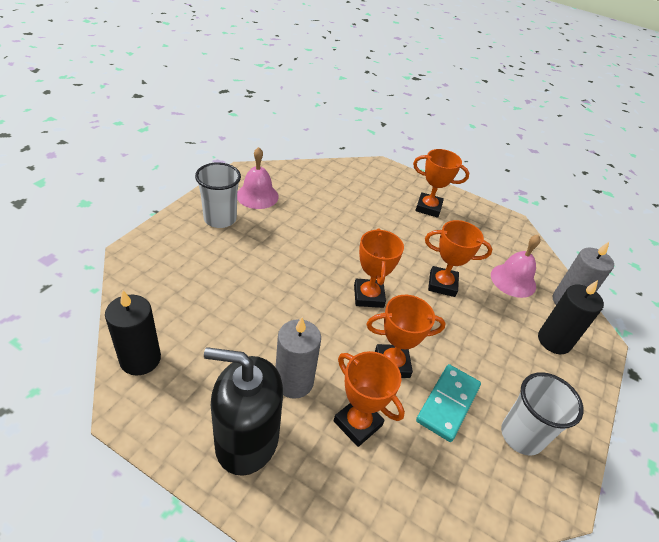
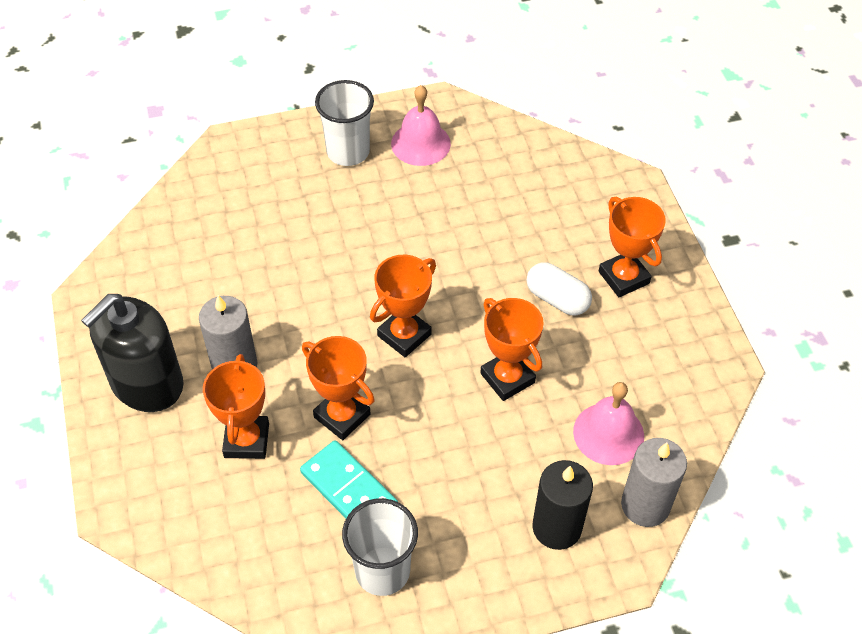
camera: 50 degrees right, 10 degrees up
black candle [105,291,161,376] -> none
black soap dispenser [204,347,283,476] -> black soap dispenser turned 105 degrees counterclockwise [81,294,184,412]
turquoise domino [416,364,481,442] -> turquoise domino turned 60 degrees clockwise [300,440,398,518]
none -> white capsule [527,262,592,316]

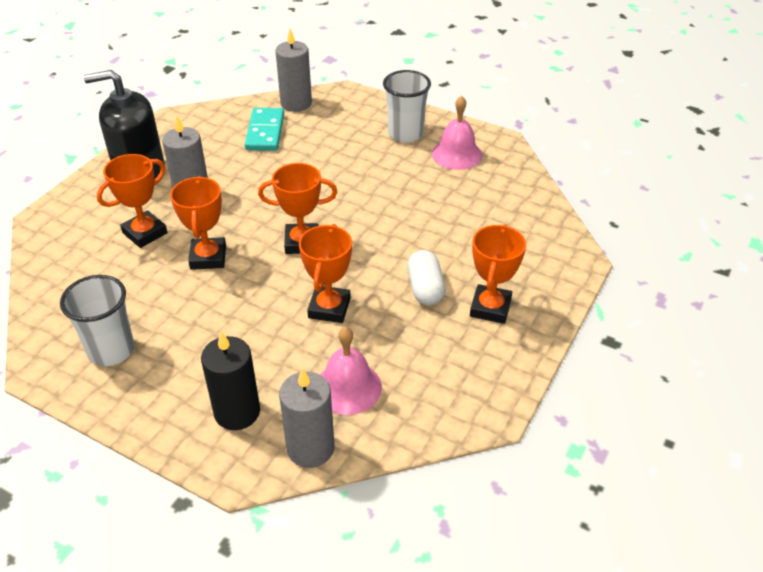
camera: 45 degrees right, 10 degrees down
turquoise domino [300,440,398,518] -> turquoise domino moved to [244,108,284,151]
none -> grey candle [275,29,312,112]

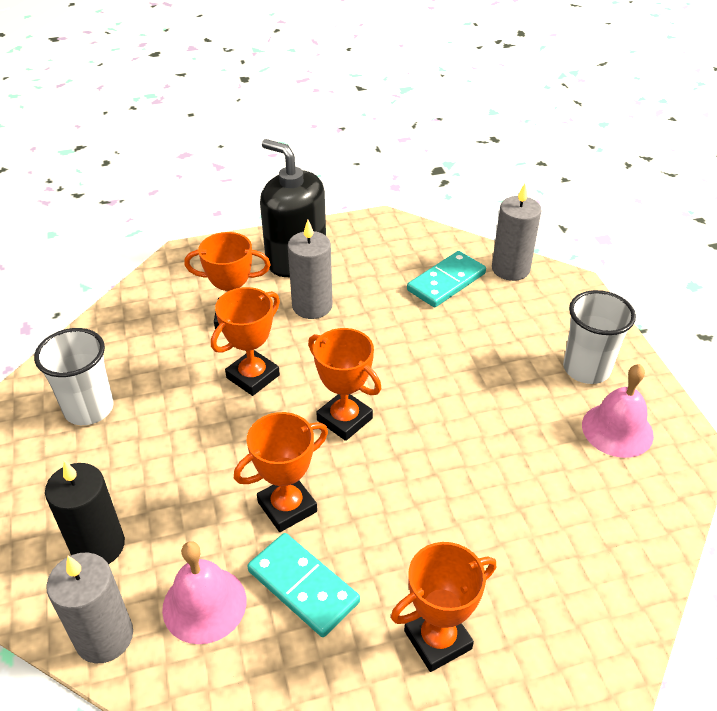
camera: 45 degrees right, 0 degrees up
white capsule [407,250,446,305] -> none
none -> turquoise domino [247,533,360,637]

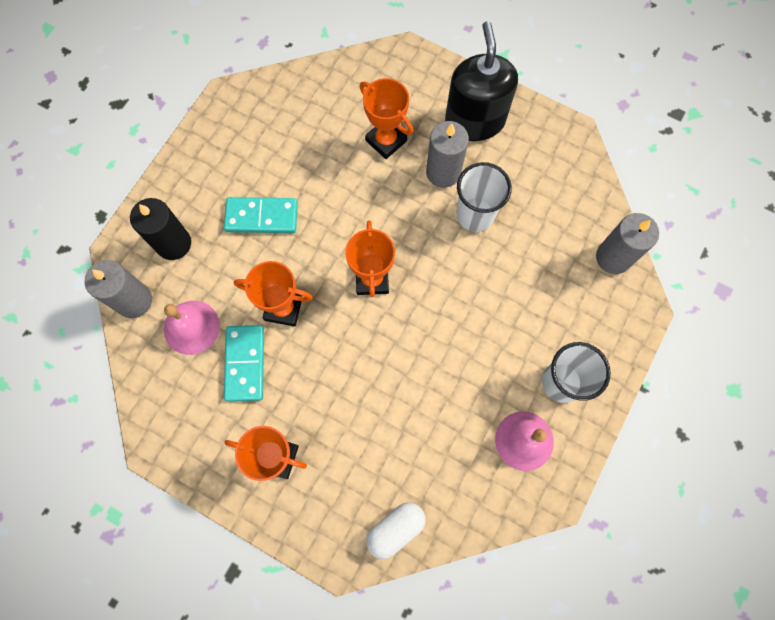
camera: 45 degrees right, 30 degrees up
white cup [34,328,114,425] -> white cup moved to [456,162,512,232]
orange trophy [211,287,280,396] -> none
turquoise domino [407,251,486,307] -> turquoise domino moved to [224,197,298,233]
none -> white capsule [366,502,426,559]

